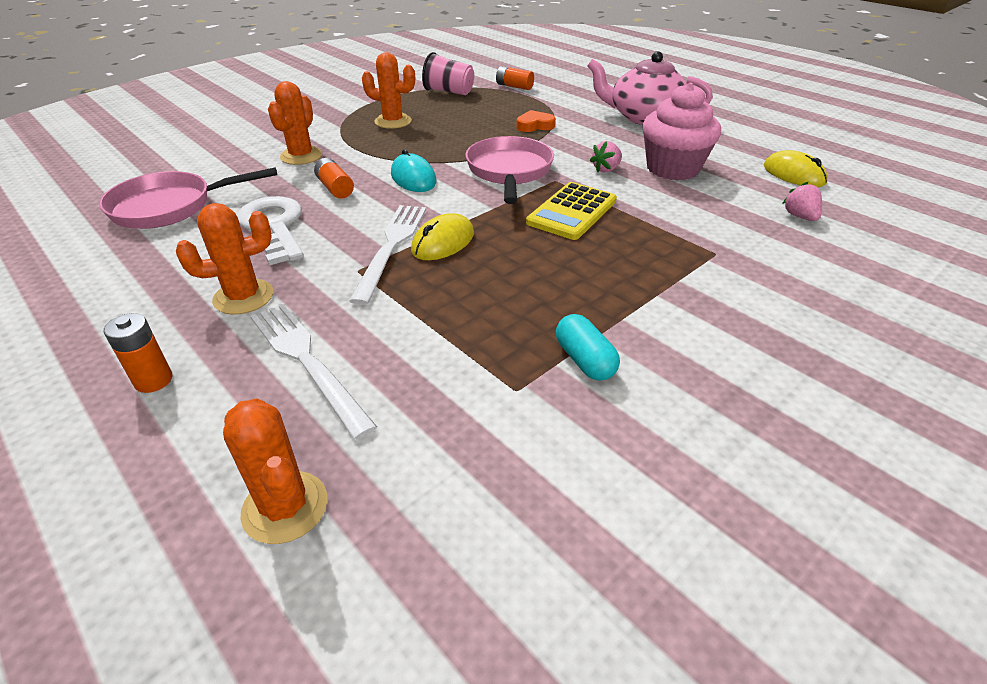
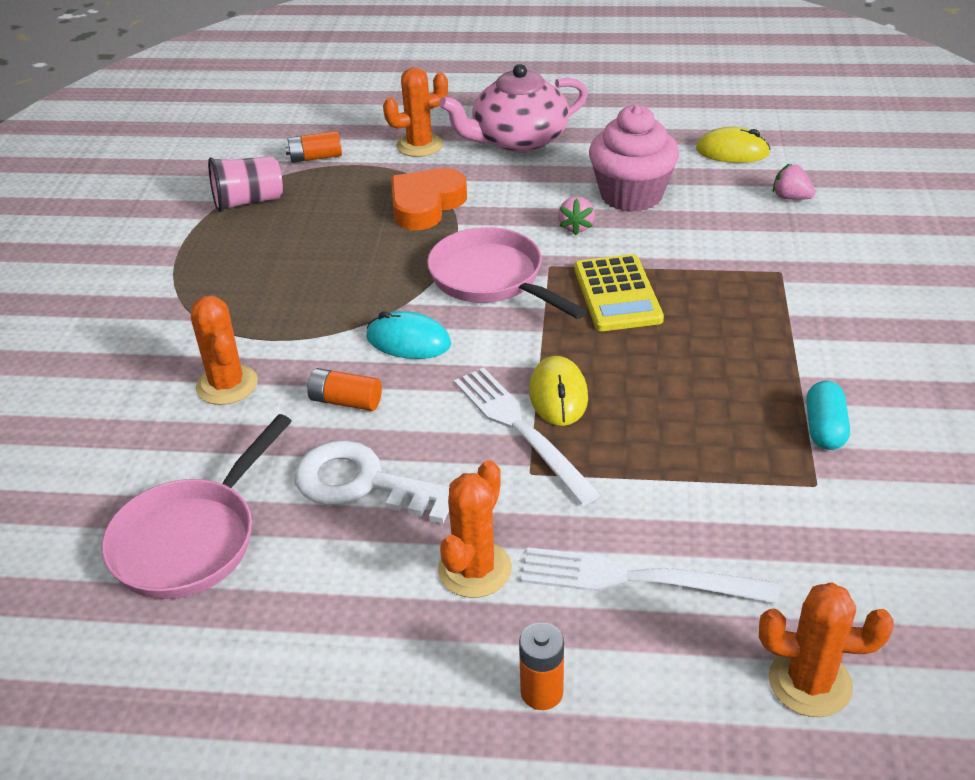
camera: 40 degrees left, 0 degrees up
orange cactus [362,52,415,129] -> orange cactus moved to [383,67,448,157]
orange heart [516,110,556,132] -> orange heart [391,168,467,230], size x1.68
turquoise capsule [556,314,620,381] -> turquoise capsule turned 75 degrees clockwise [806,381,850,450]

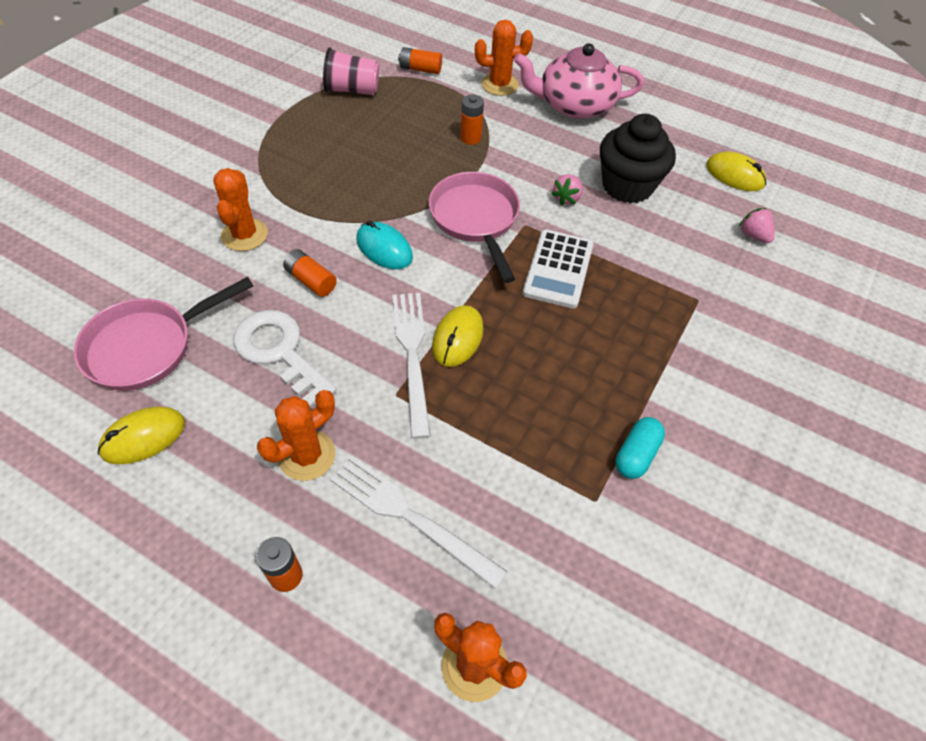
camera: 20 degrees right, 15 degrees up
orange heart [391,168,467,230] -> orange battery [460,95,484,145]
yellow calculator [574,254,664,331] -> white calculator [523,230,594,309]
pink cupcake [589,105,679,212] -> black cupcake [600,114,676,204]
none -> yellow mouse [98,406,185,464]

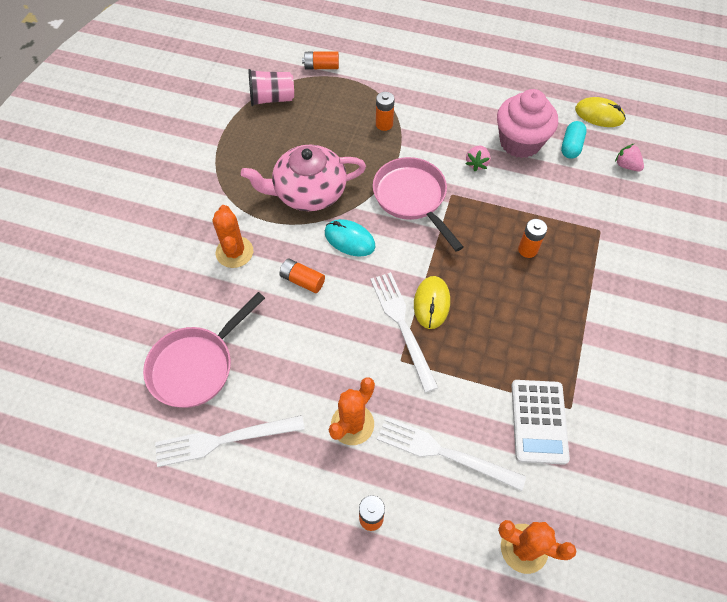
camera: 10 degrees left, 5 degrees up
yellow mouse [98,406,185,464] -> white fork [155,415,305,467]
white key [233,310,337,408] -> none
orange cactus [475,20,533,96] -> none
pink teapot [514,43,644,119] -> pink teapot moved to [241,144,366,211]
white calculator [523,230,594,309] -> white calculator moved to [511,380,570,465]
black cupcake [600,114,676,204] -> pink cupcake [497,89,558,158]
turquoise capsule [615,417,665,479] -> turquoise capsule moved to [561,121,587,159]
none -> orange battery [518,219,547,258]

